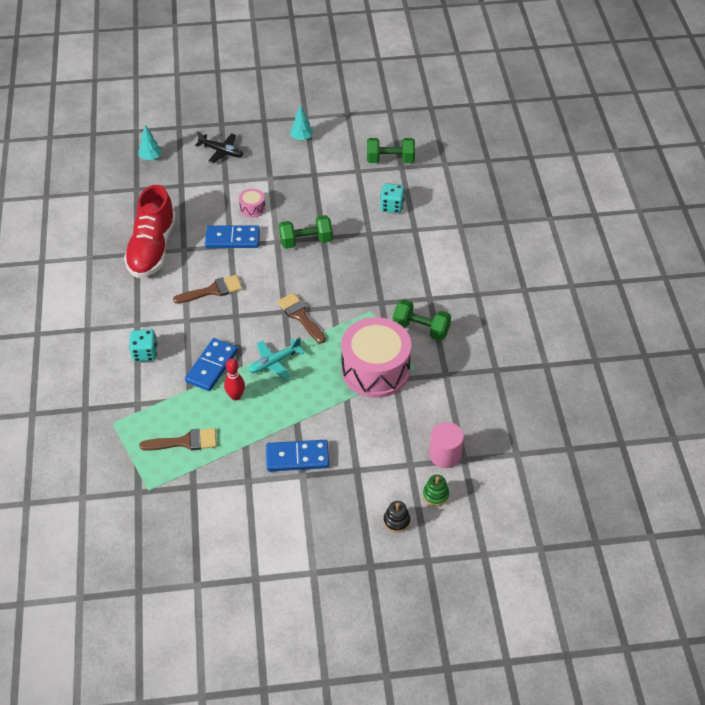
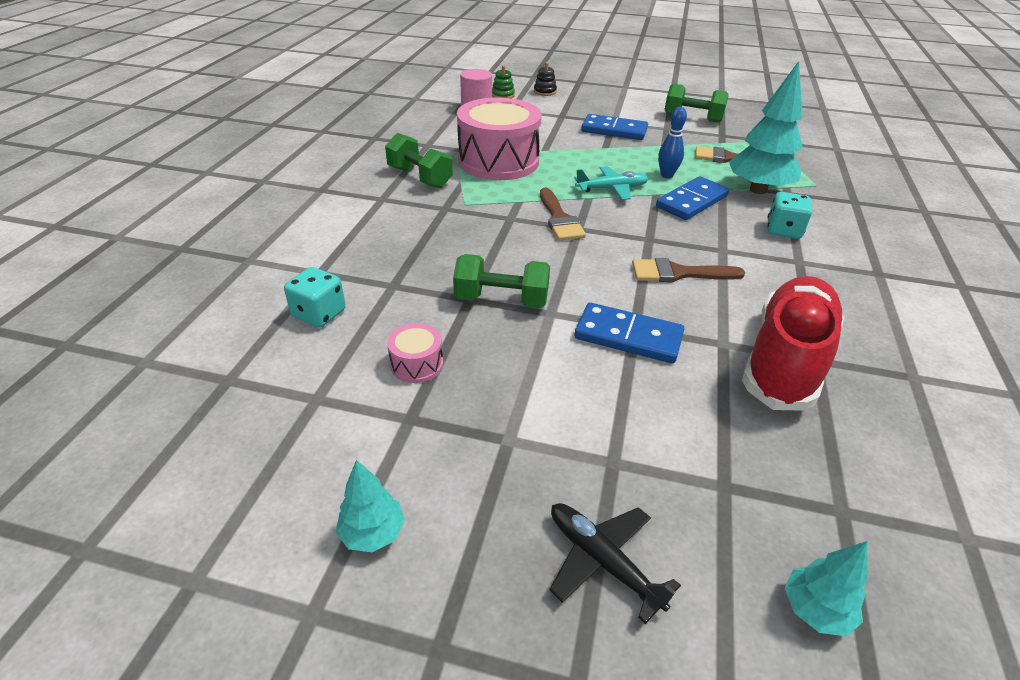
camera: 160 degrees left, 10 degrees down
red bowling pin [224,358,245,400] -> blue bowling pin [658,107,687,178]
pink drum [239,188,265,218] -> pink drum moved to [387,323,443,383]
green dumbbell [367,138,415,163] -> green dumbbell moved to [665,84,729,123]
none -> turquoise tree [729,61,803,194]

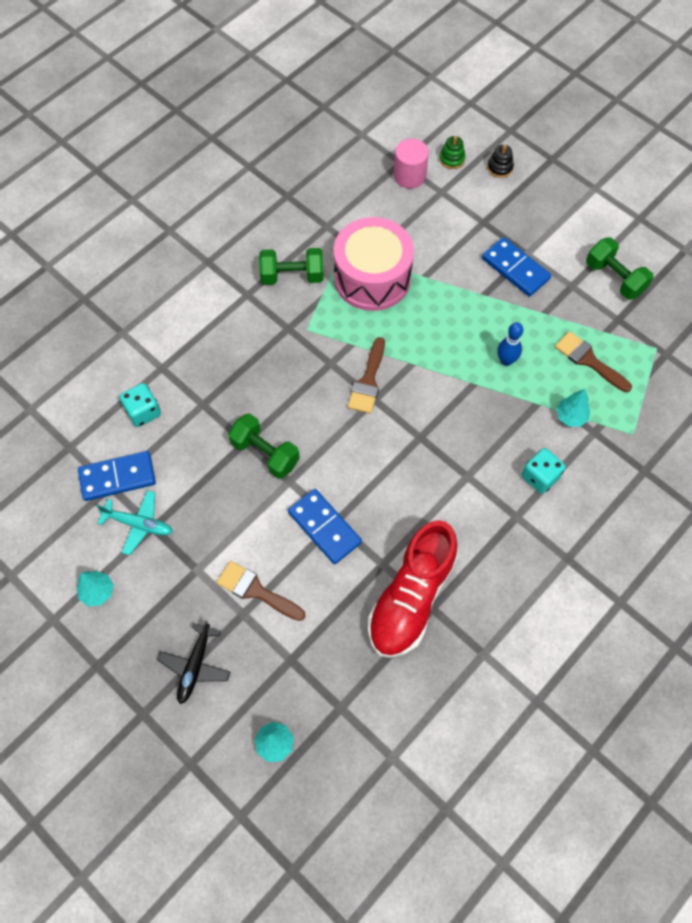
camera: 30 degrees right, 25 degrees up
green dumbbell [385,133,453,188] -> green dumbbell turned 75 degrees counterclockwise [259,248,324,285]
pink drum [387,323,443,383] -> none
black plane [549,503,681,624] -> black plane turned 150 degrees counterclockwise [158,620,230,704]
turquoise plane [574,166,649,200] -> turquoise plane moved to [96,490,173,555]
brown brush [632,258,745,282] -> brown brush moved to [217,561,305,621]
blue domino [656,176,729,220] -> blue domino moved to [78,451,156,501]
turquoise tree [729,61,803,194] -> turquoise tree [556,389,590,427], size x0.50
red shoe [742,276,844,411] -> red shoe turned 150 degrees clockwise [368,520,458,658]

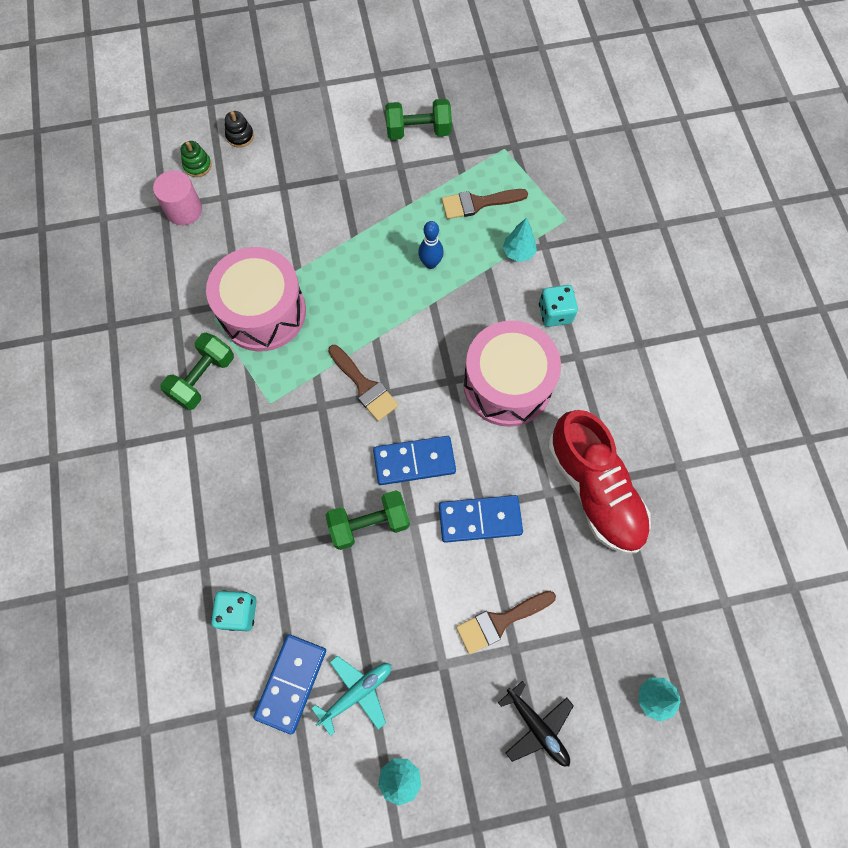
camera: 55 degrees left, 5 degrees up
blue domino [482,237,551,297] -> blue domino moved to [373,436,456,485]
none -> pink drum [463,321,561,427]

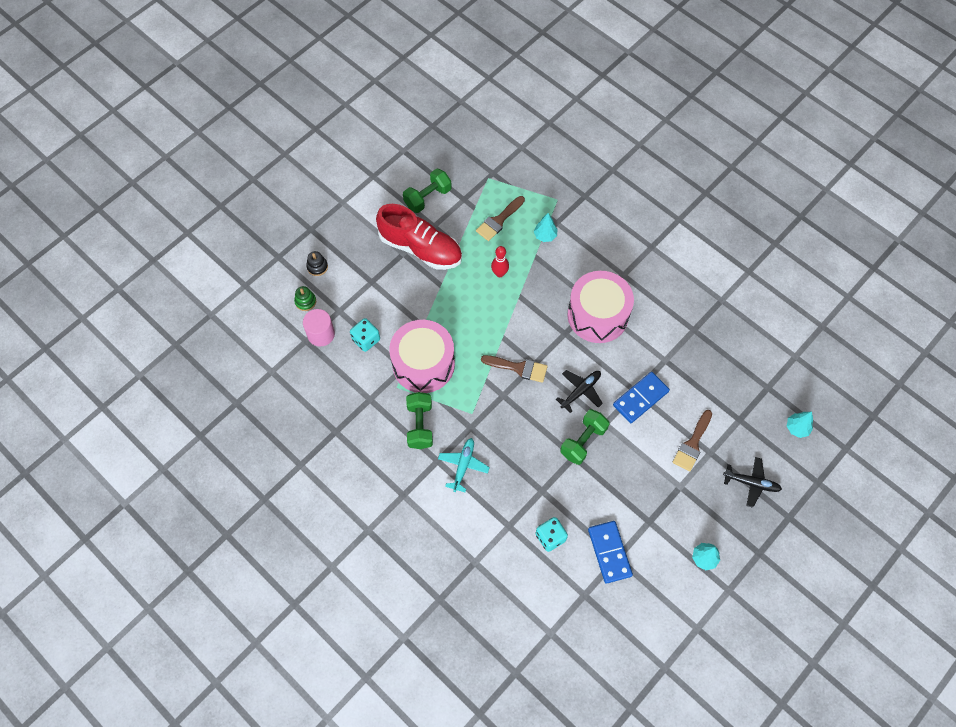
camera: 35 degrees left, 5 degrees down
turquoise plane [311,655,391,736] -> turquoise plane moved to [438,438,490,492]
blue domino [373,436,456,485] -> black plane [556,370,603,413]
blue bowling pin [418,221,444,269] -> red bowling pin [491,246,509,277]
turquoise dice [539,285,578,327] -> turquoise dice moved to [350,318,380,352]
red shoe [548,410,651,554] -> red shoe moved to [376,204,462,270]

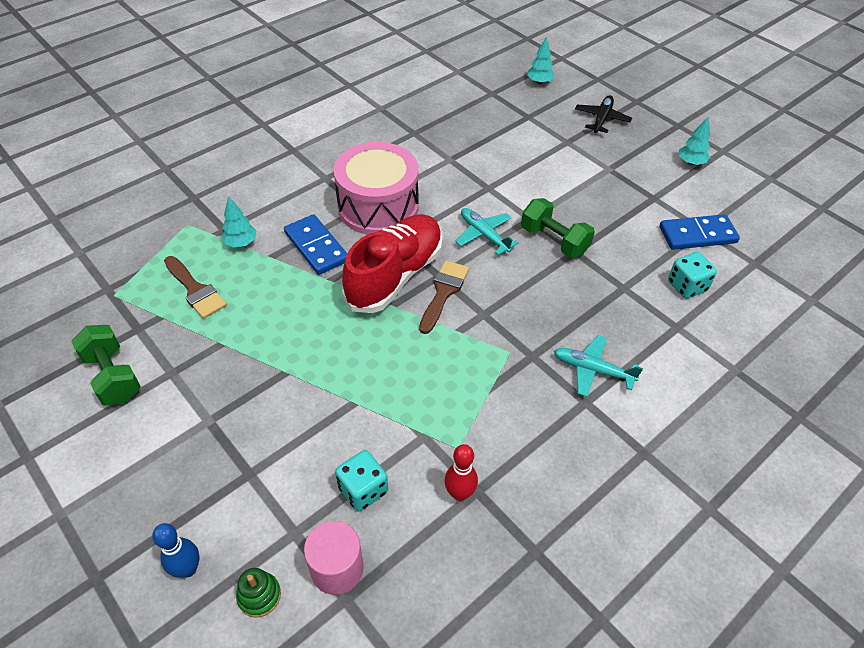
camera: 85 degrees left, 15 degrees down
black stacking toy [306,251,328,276] -> blue bowling pin [152,523,199,578]
red shoe [376,204,462,270] -> red shoe moved to [342,214,443,313]
pink drum [389,320,455,393] -> none
green dumbbell [406,392,433,449] -> none
red bowling pin [491,246,509,277] -> red bowling pin moved to [444,444,478,501]
black plane [556,370,603,413] -> turquoise plane [456,208,519,255]
blue domino [613,372,670,423] -> blue domino moved to [284,214,347,275]
brown brush [673,410,712,471] -> none

